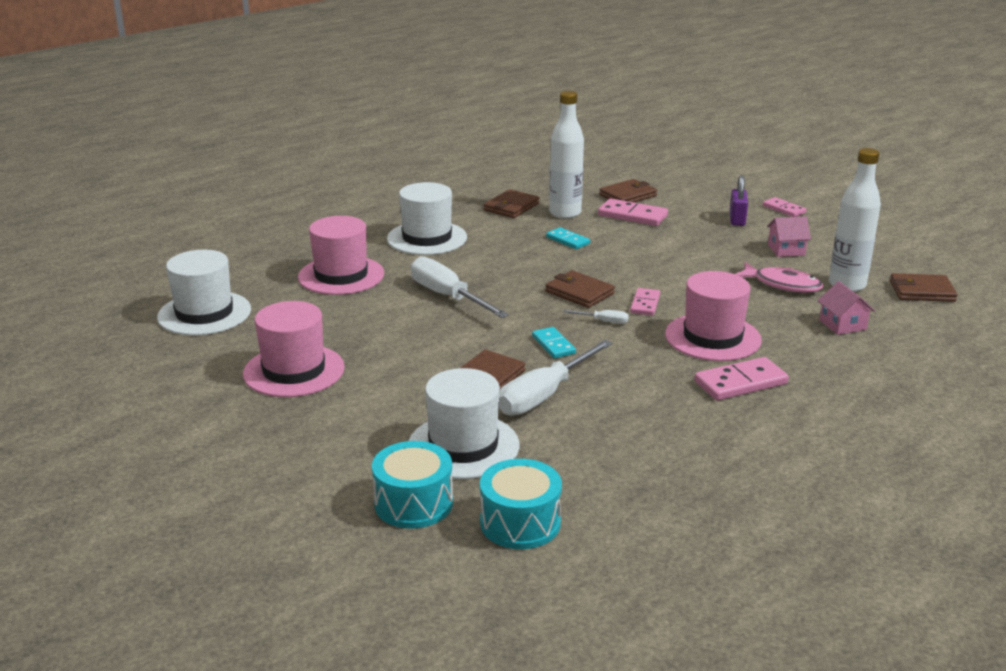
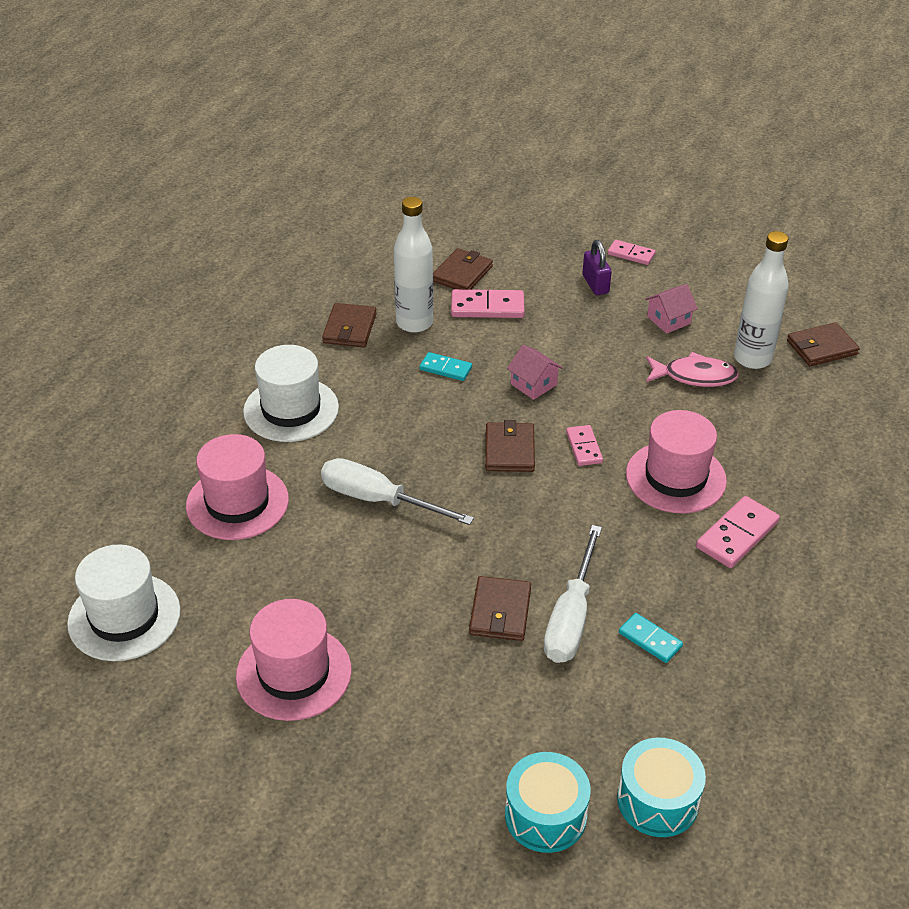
camera: 25 degrees left, 15 degrees up
white hat [409,368,519,479] -> none
turquoise domino [532,327,576,358] -> turquoise domino moved to [619,613,683,663]
brown wallet [545,270,615,308] -> brown wallet turned 75 degrees clockwise [485,420,535,472]
white screwdriver [563,310,629,324] -> none
pink house [818,281,875,335] -> pink house moved to [507,345,563,400]

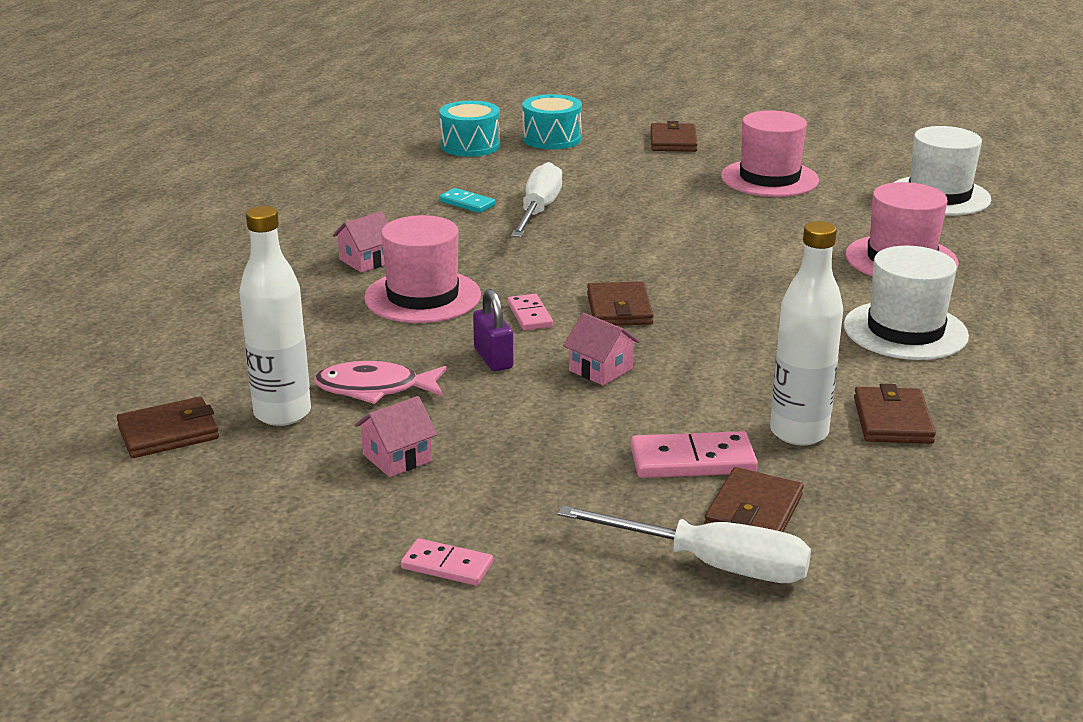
camera: 175 degrees right, 15 degrees down
white screwdriver [321,458,474,525] -> white screwdriver moved to [557,505,811,583]
turquoise domino [419,352,472,381] -> none
brown wallet [469,576,531,641] -> brown wallet moved to [650,121,698,152]
purple padlock [582,240,612,295] -> purple padlock moved to [473,289,513,371]
pink domino [696,496,780,568] -> pink house [333,211,388,273]

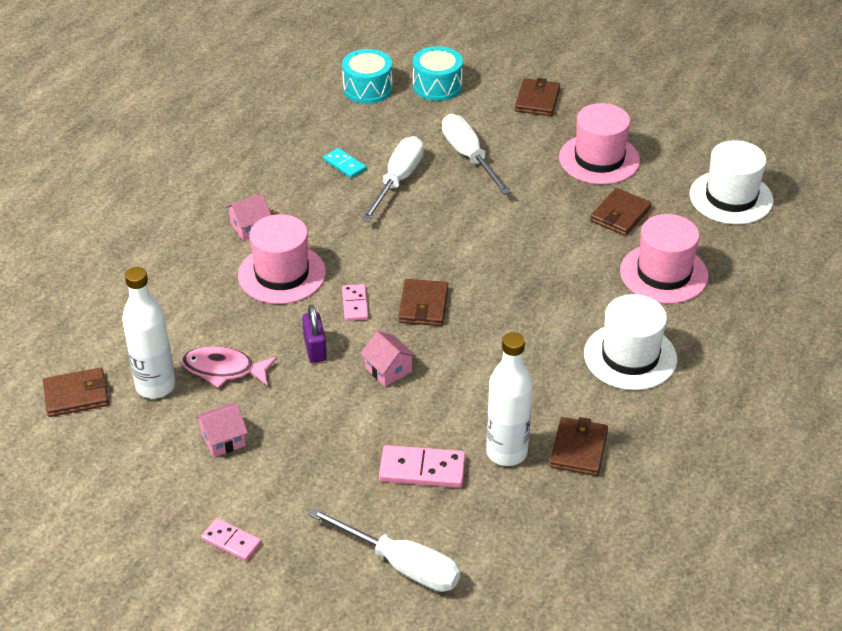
camera: 10 degrees right, 15 degrees up
brown wallet [704,467,804,532] -> brown wallet moved to [590,188,652,236]
none -> white screwdriver [442,114,511,195]

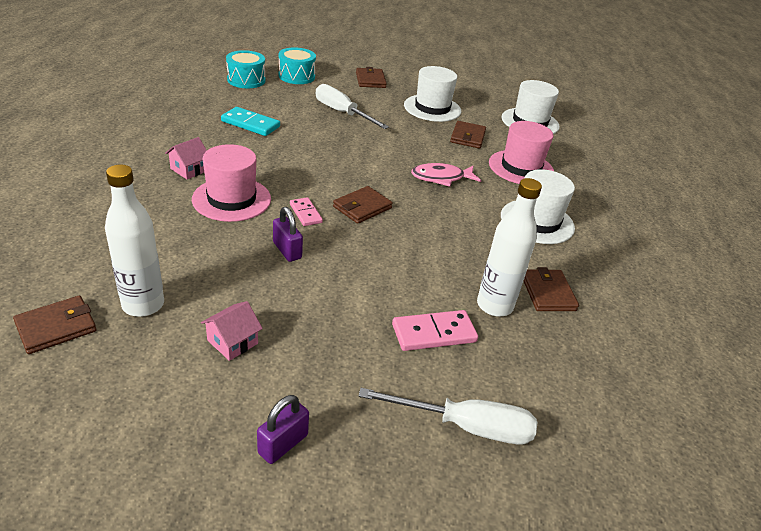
camera: 25 degrees left, 5 degrees down
pink fish [182,346,277,388] -> pink fish moved to [411,163,481,187]
pink domino [201,518,261,561] -> purple padlock [257,395,309,464]
turquoise domino [323,148,366,178] -> turquoise domino [221,107,280,136], size x1.58
pink house [360,331,417,387] -> none
white screwdriver [362,136,424,222] -> none
brown wallet [398,279,448,326] -> brown wallet turned 60 degrees clockwise [333,186,392,224]
pink hat [559,103,640,185] -> white hat [404,66,461,122]

